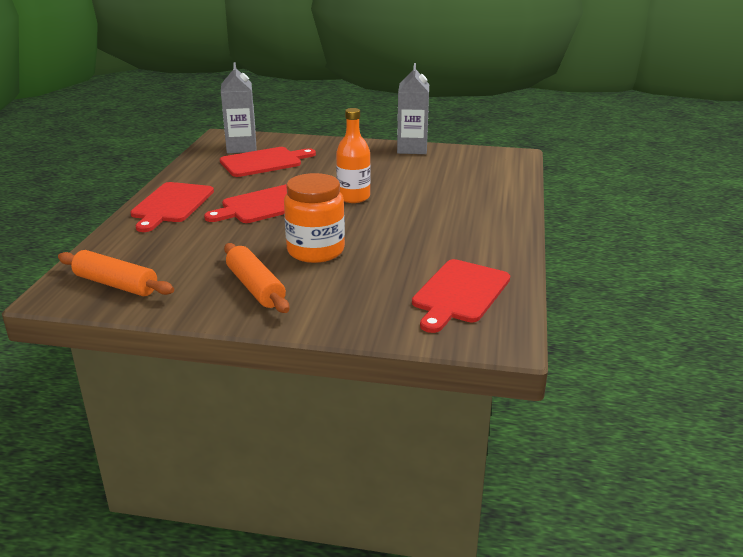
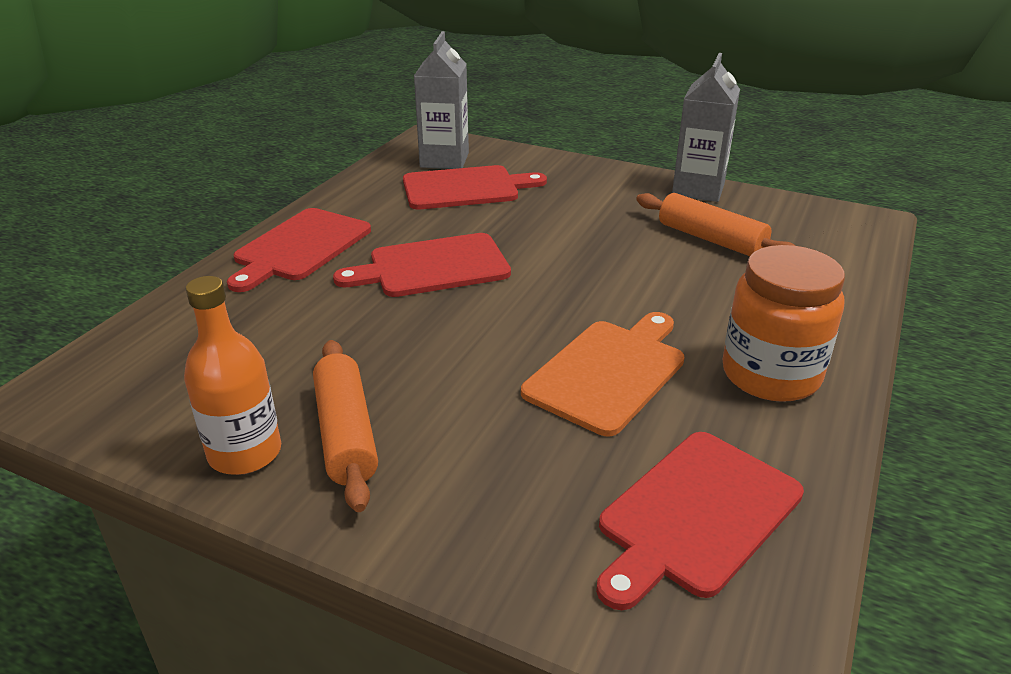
camera: 15 degrees right, 5 degrees up
orange rolling pin [58,250,174,296] -> orange rolling pin moved to [636,193,795,256]
orange jar [284,173,345,263] -> orange jar moved to [722,245,845,402]
orange bottle [336,108,370,203] -> orange bottle moved to [184,276,281,475]
none -> orange cutting board [521,312,685,436]

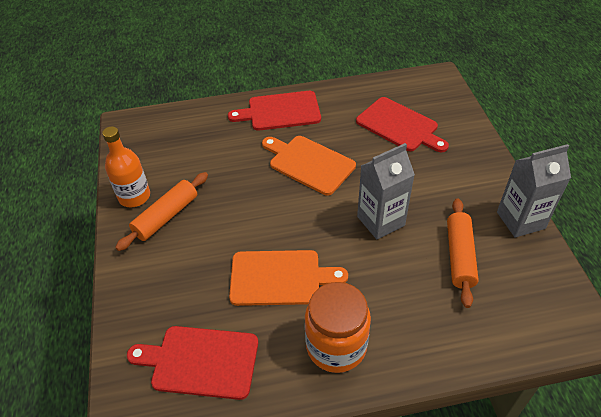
camera: 55 degrees right, 15 degrees up
red cutting board [333,233,511,297] -> orange cutting board [262,136,356,195]
grey carton [414,31,469,169] -> grey carton moved to [357,143,415,240]

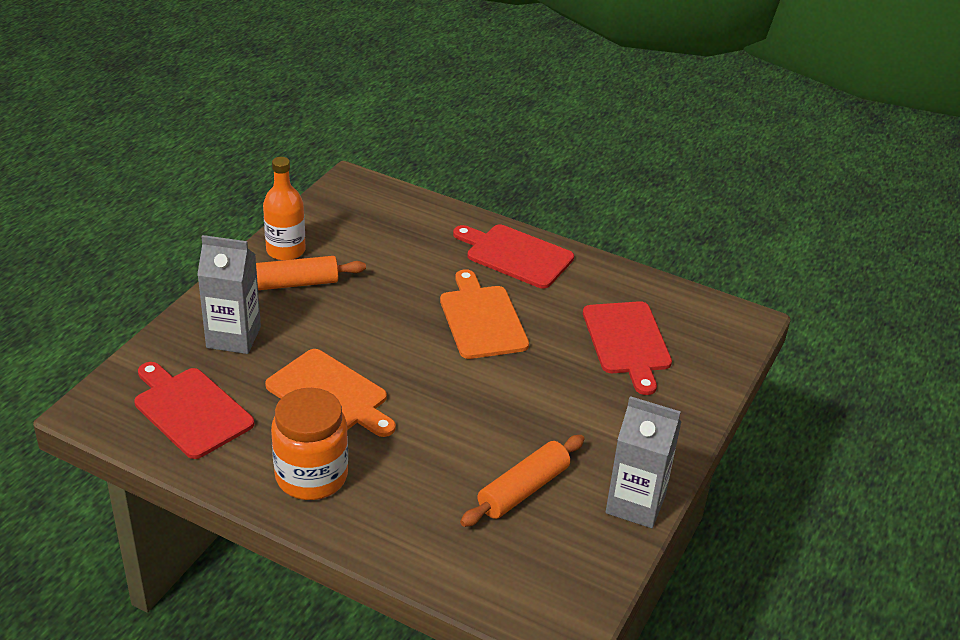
camera: 35 degrees right, 10 degrees down
grey carton [357,143,415,240] -> grey carton moved to [197,235,261,354]

